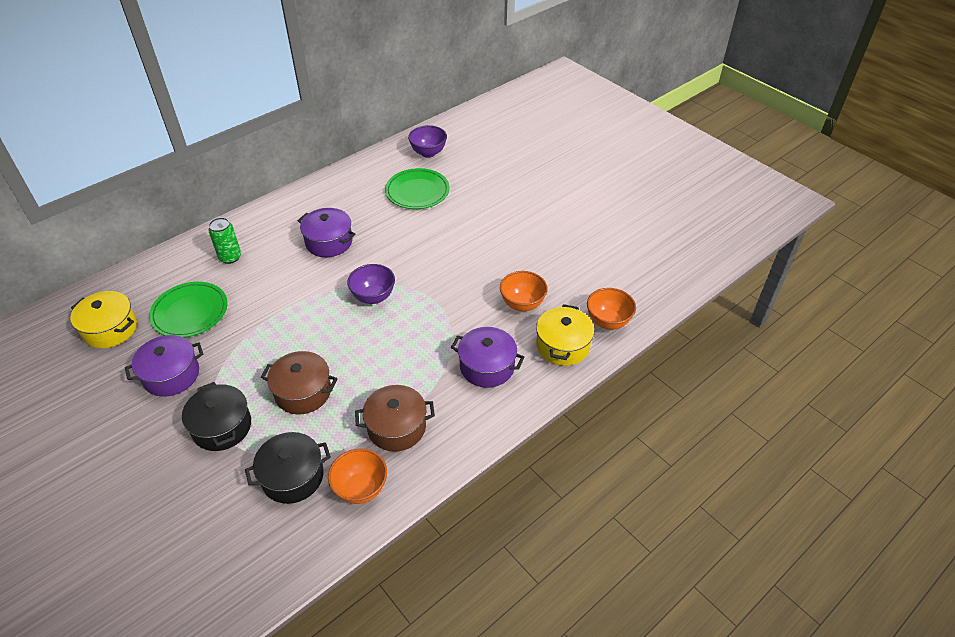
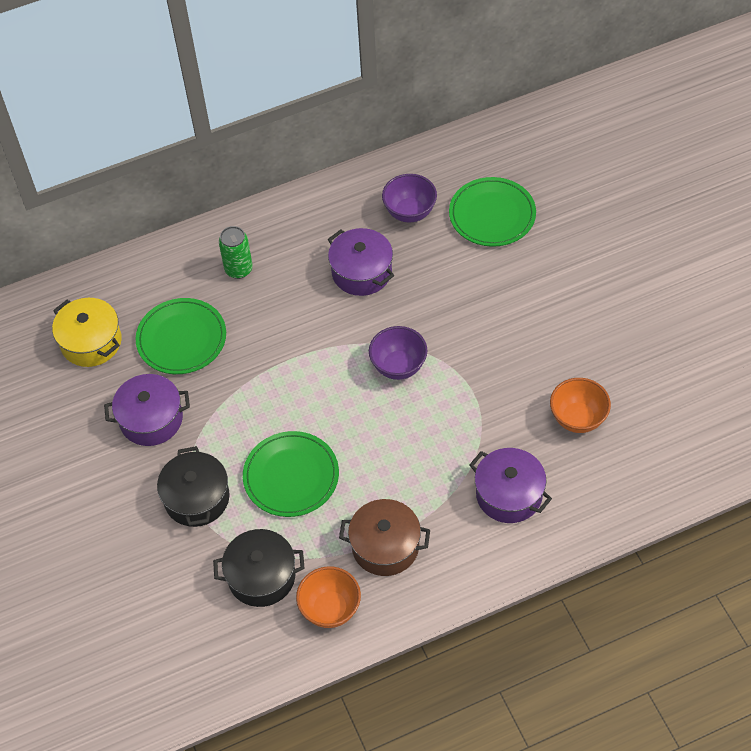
camera: 20 degrees right, 10 degrees up
brown pot [261,351,338,414] -> green plate [243,431,339,517]
purple bowl [408,125,447,158] -> purple bowl moved to [382,174,437,223]
yellow pot [536,304,594,366] -> none
orange bowl [587,288,636,330] -> none

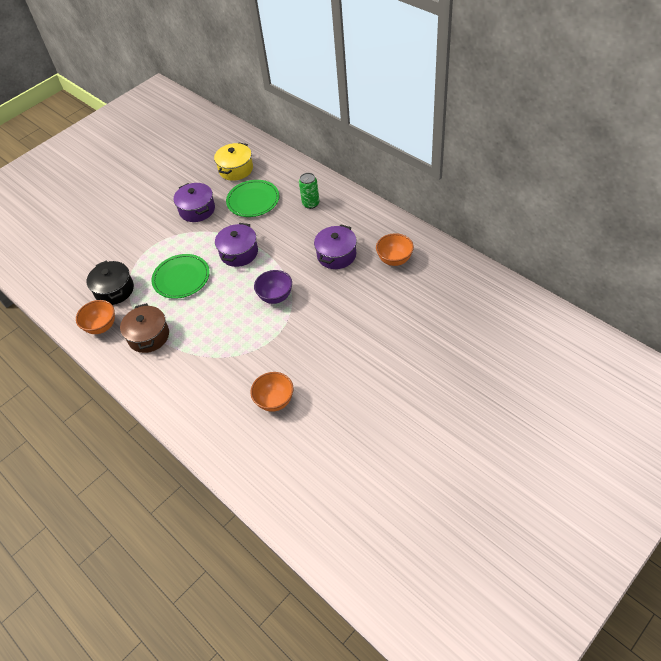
camera: 70 degrees right, 5 degrees down
black pot [157,446,230,527] -> none
purple bowl [382,174,437,223] -> orange bowl [376,233,414,266]
green plate [449,177,536,247] -> none
purple pot [469,448,552,523] -> purple pot moved to [215,223,258,267]

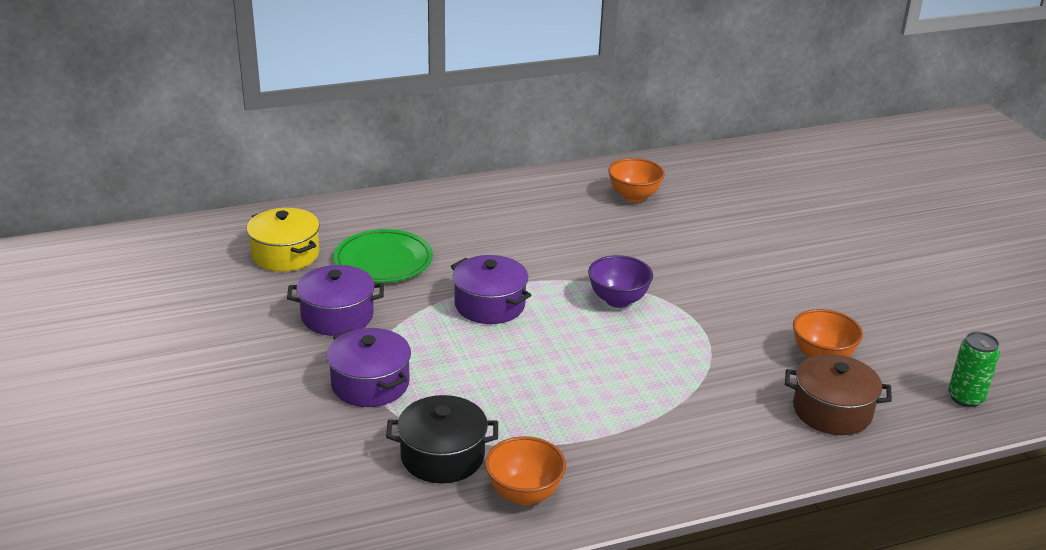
camera: 70 degrees left, 20 degrees down
brown pot [120,303,169,353] -> brown pot moved to [785,354,892,435]
green plate [151,254,210,299] -> none
green can [299,173,320,209] -> green can moved to [948,332,1000,407]
purple pot [314,225,357,269] -> purple pot moved to [327,328,411,407]

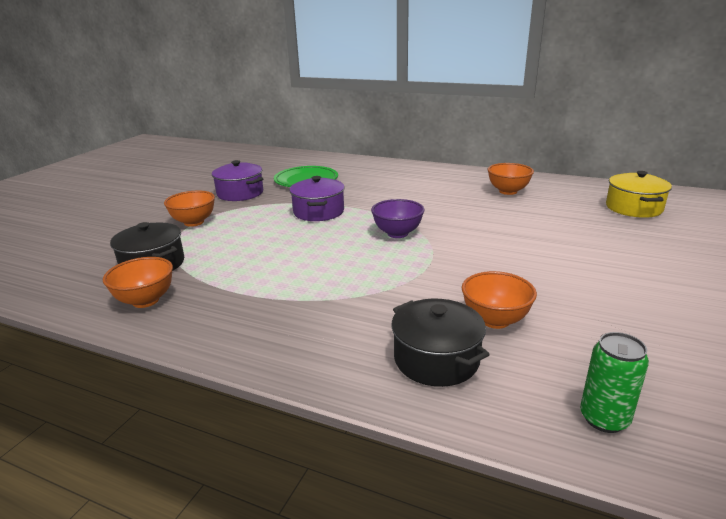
camera: 45 degrees right, 5 degrees down
yellow pot [247,208,320,272] -> yellow pot moved to [606,171,672,218]
purple pot [327,328,411,407] -> orange bowl [164,191,215,227]
brown pot [785,354,892,435] -> black pot [391,299,490,387]

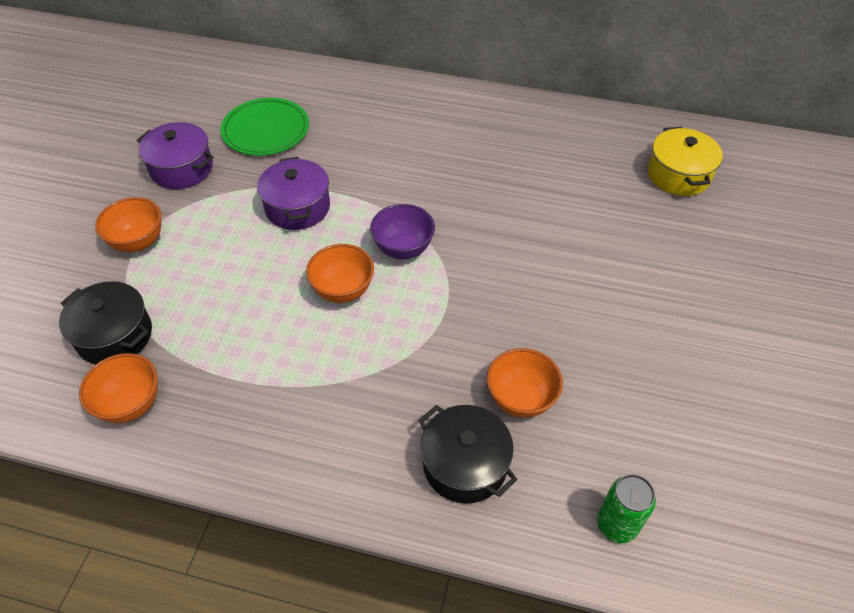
camera: 10 degrees left, 25 degrees up
orange bowl [488,163,534,195] -> orange bowl moved to [306,244,374,303]

